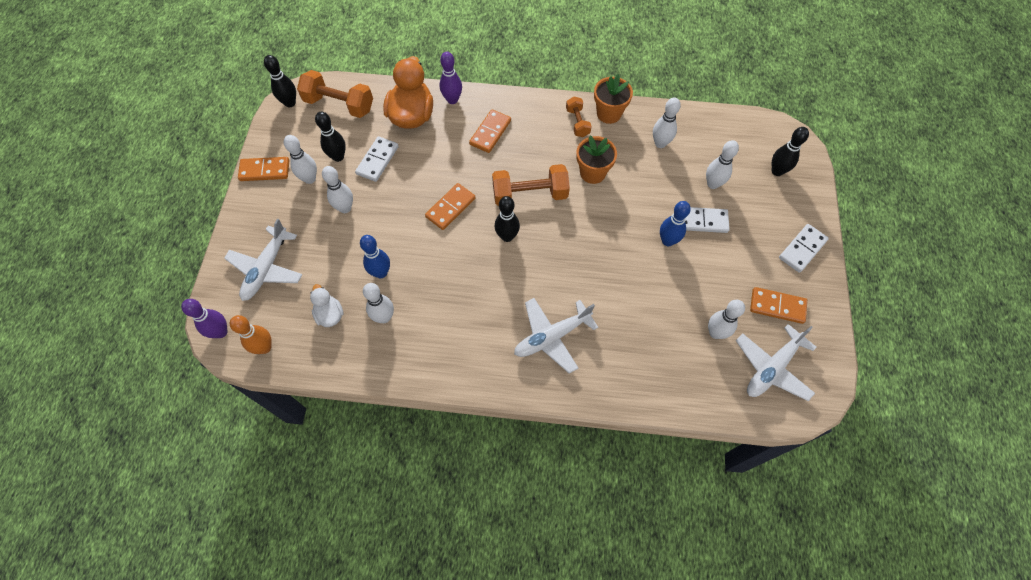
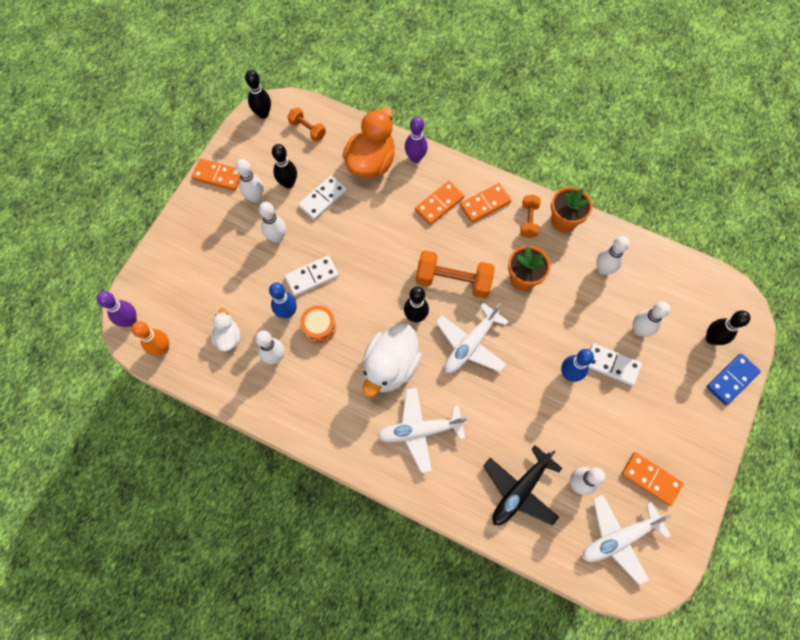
camera: 20 degrees right, 5 degrees up
white plane [224,218,302,301] -> white plane moved to [436,302,509,373]
orange dumbbell [297,70,373,118] -> orange dumbbell [287,107,326,142], size x0.57
orange domino [425,183,475,230] -> orange domino moved to [460,183,512,223]
white domino [779,224,829,273] -> white domino moved to [285,255,339,296]
none -> orange drum [300,305,336,343]
none -> white duck [362,323,422,397]
none -> black plane [483,445,562,526]
none -> blue domino [707,354,761,405]

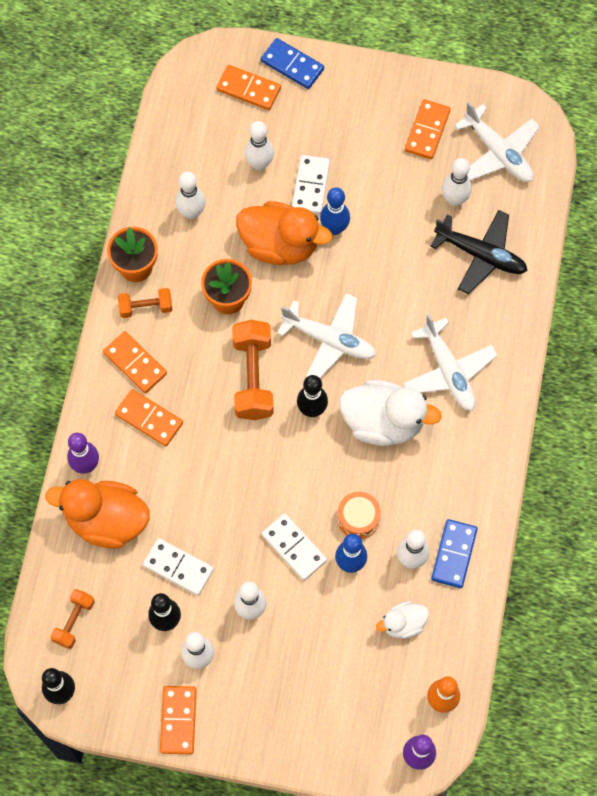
camera: 105 degrees left, 0 degrees up
black bowling pin [706,310,750,345] -> orange domino [216,65,281,110]
none -> orange duck [236,201,332,265]
none -> blue domino [431,519,478,588]

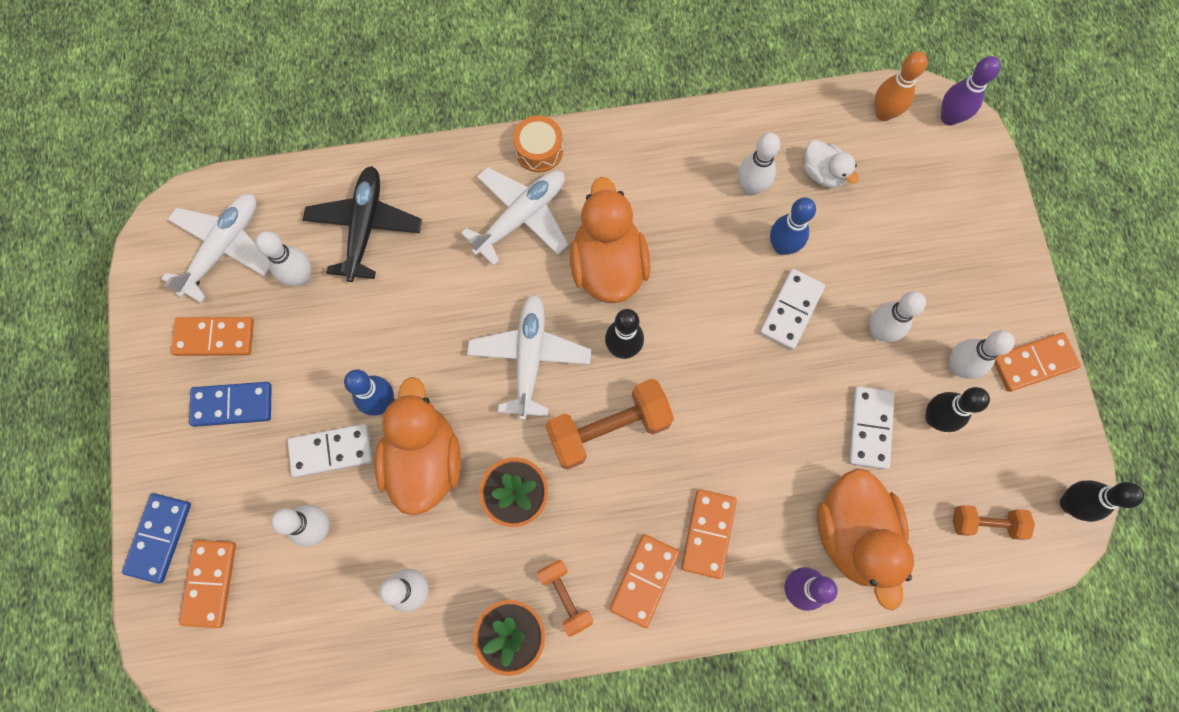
camera: 110 degrees left, 5 degrees up
orange drum [337,492,381,539] -> orange drum moved to [513,115,563,172]
white duck [339,380,442,446] -> orange duck [570,177,651,303]
blue domino [431,519,478,588] -> blue domino moved to [189,382,272,427]

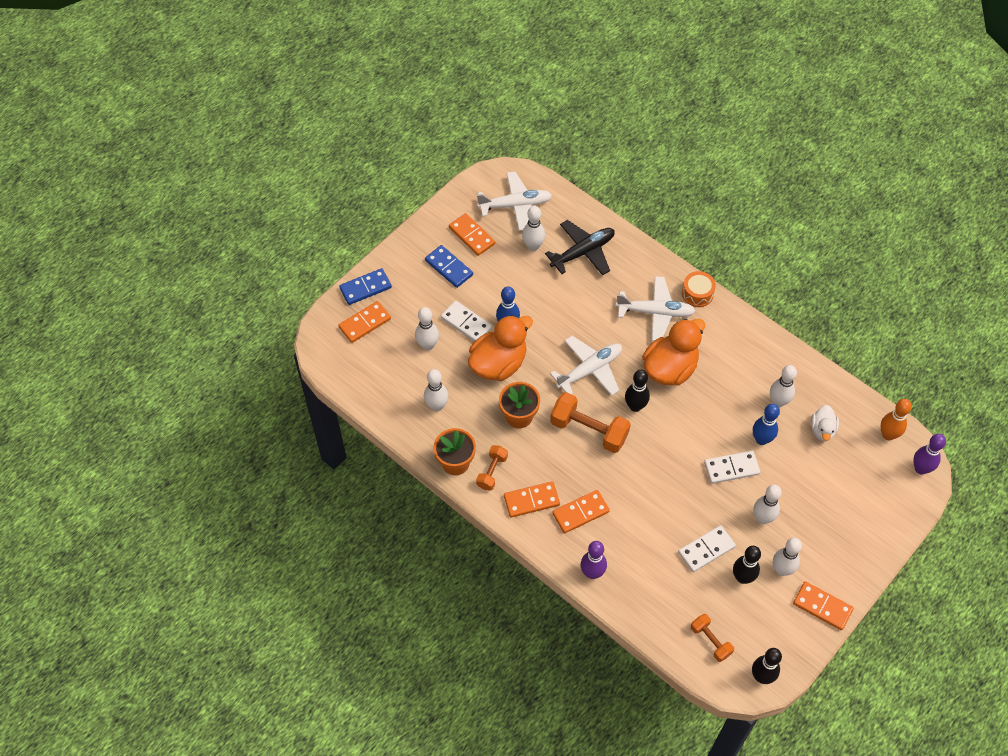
camera: 50 degrees right, 15 degrees down
orange duck [817,468,914,610] -> none

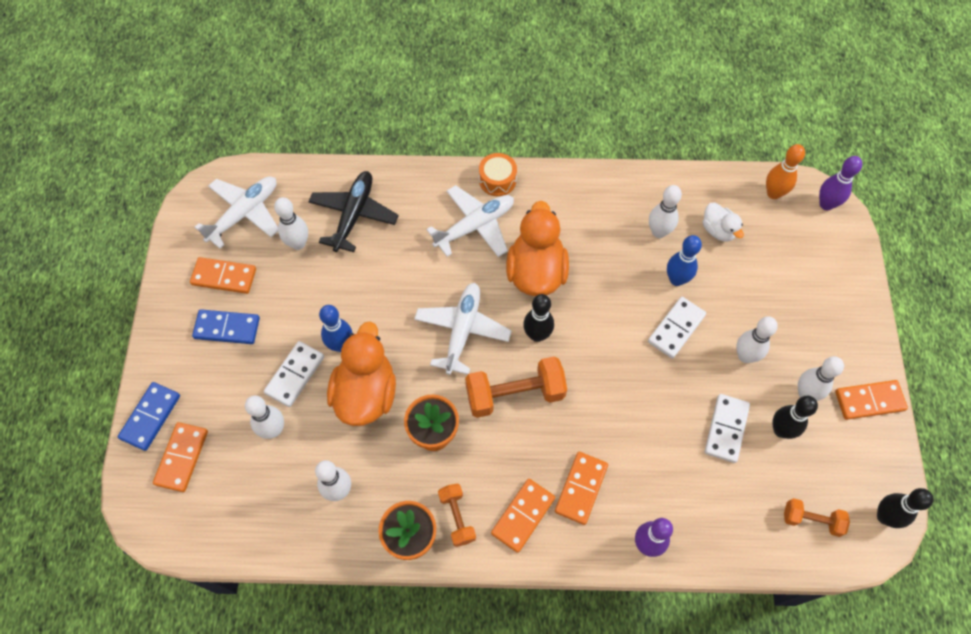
camera: 40 degrees left, 5 degrees up
white domino [441,301,492,342] -> white domino turned 60 degrees counterclockwise [264,341,324,407]

